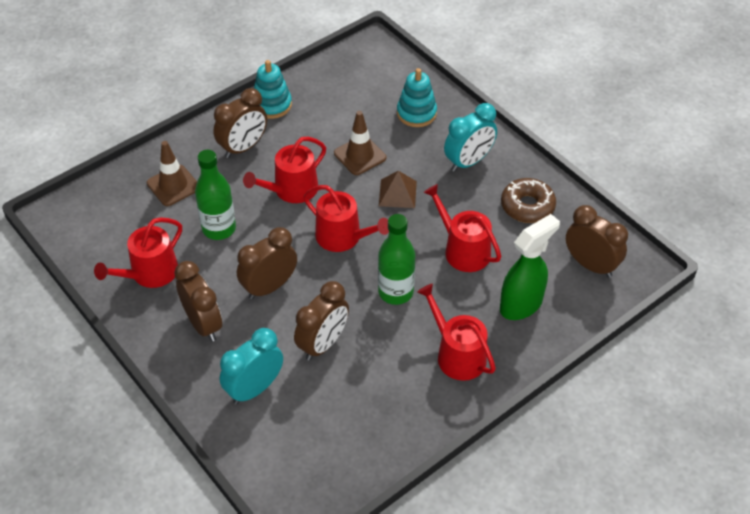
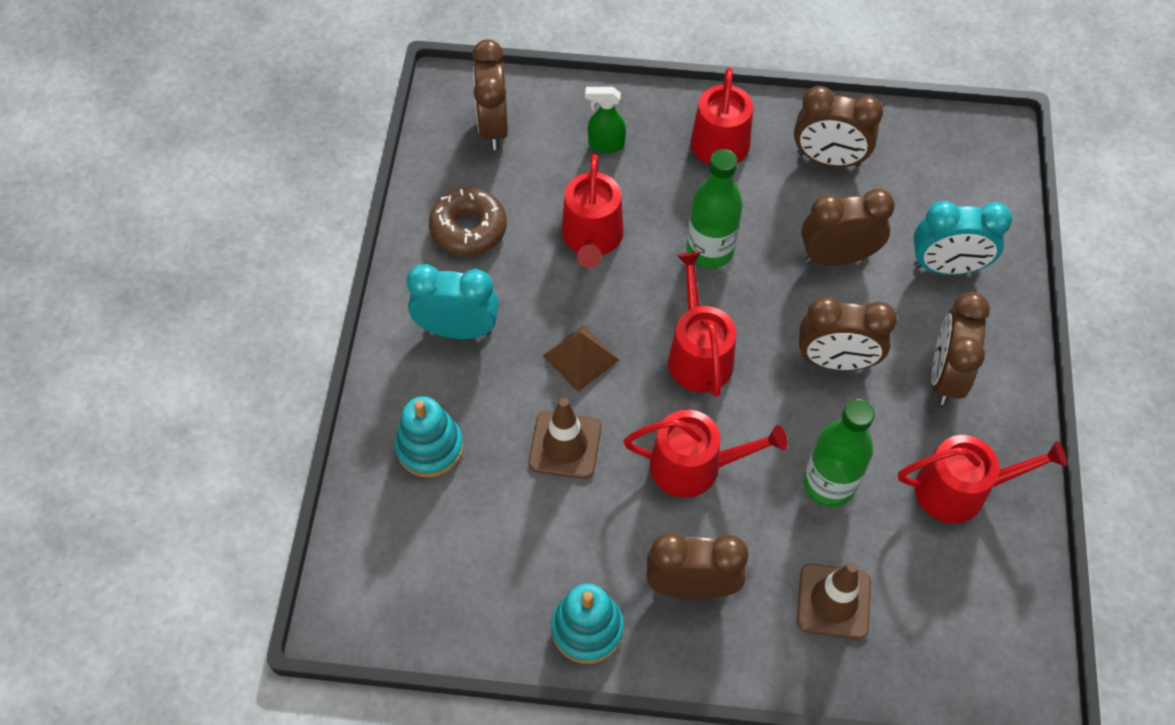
camera: 135 degrees left, 10 degrees up
green spray bottle [500,214,560,320] -> green spray bottle [585,87,626,153], size x0.56
none -> brown clock [794,86,883,167]

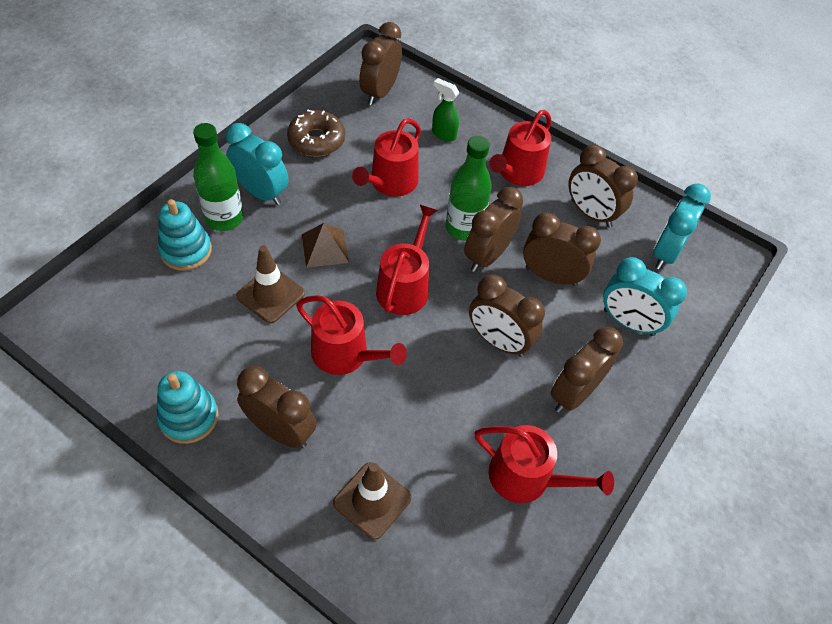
camera: 25 degrees right, 5 degrees down
green bottle [803,399,875,507] -> green bottle moved to [193,123,243,231]
none -> brown clock [464,187,523,272]
none -> turquoise clock [653,184,711,270]

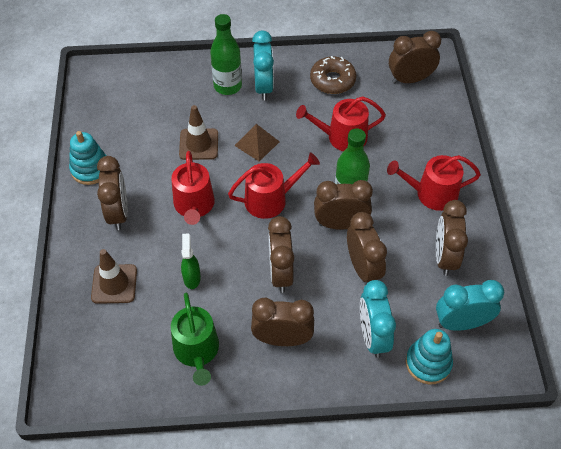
camera: 55 degrees right, 0 degrees up
turquoise stacking toy [158,199,212,271] -> turquoise stacking toy moved to [406,329,453,384]
green spray bottle [432,78,459,142] -> green spray bottle moved to [181,233,201,289]
red watering can [474,425,614,503] -> green watering can [171,293,219,386]

